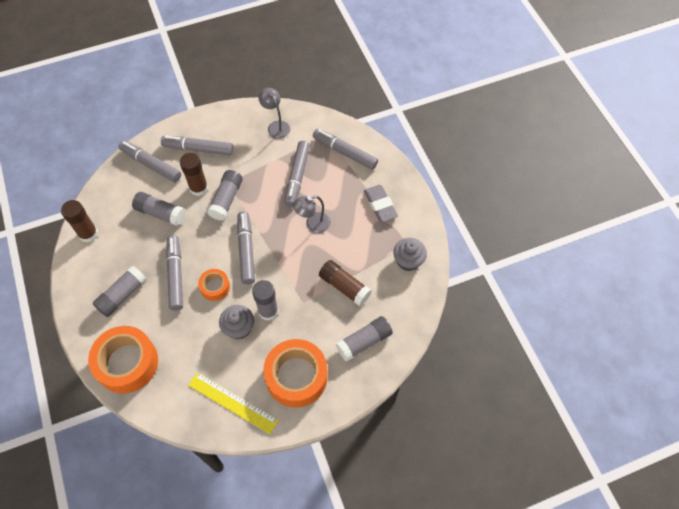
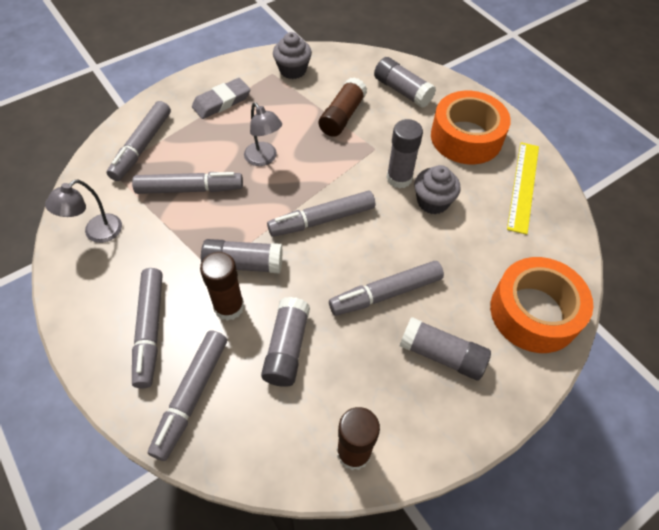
camera: 105 degrees left, 5 degrees down
orange tape [198,269,230,301] -> none

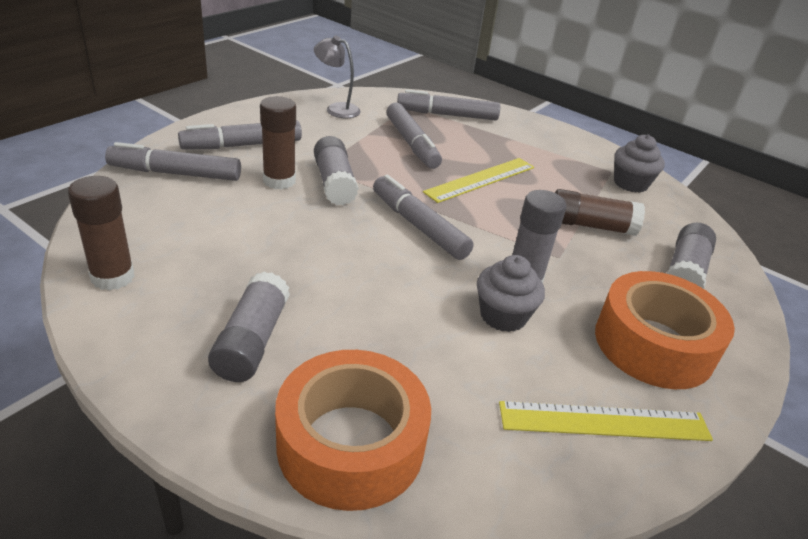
camera: 70 degrees right, 20 degrees down
grey eraser [192,78,250,119] -> none
grey lamp [244,102,282,166] -> yellow ruler [423,158,534,203]
grey glue stick [261,297,310,387] -> none
grey marker [329,261,444,316] -> none

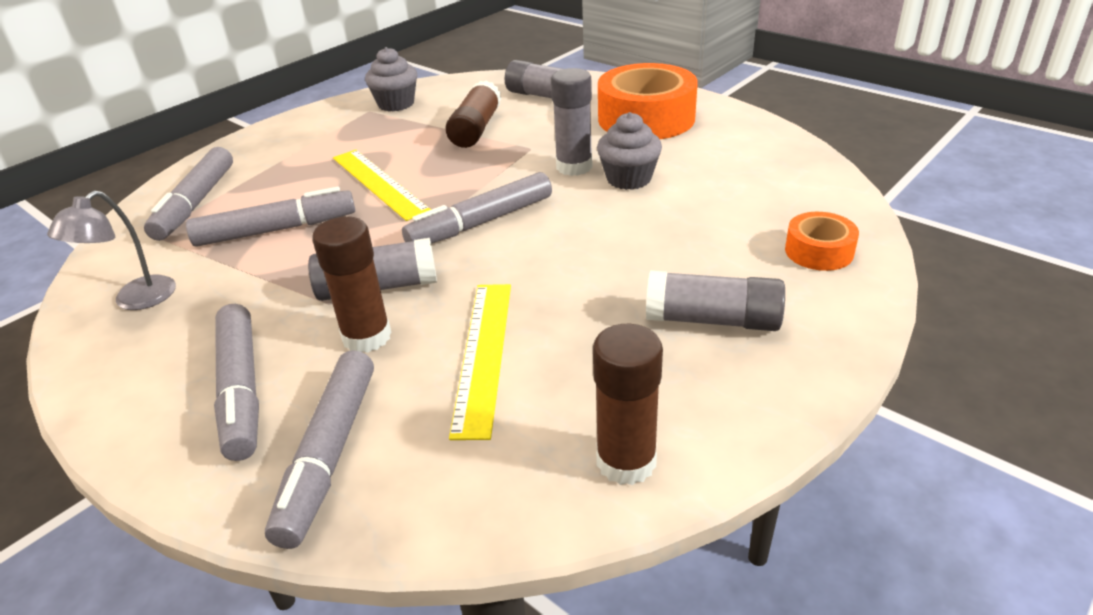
camera: 80 degrees left, 0 degrees up
orange tape [275,350,431,511] -> orange tape [785,212,859,271], size x0.51
yellow ruler [499,401,713,441] -> yellow ruler moved to [449,284,511,440]

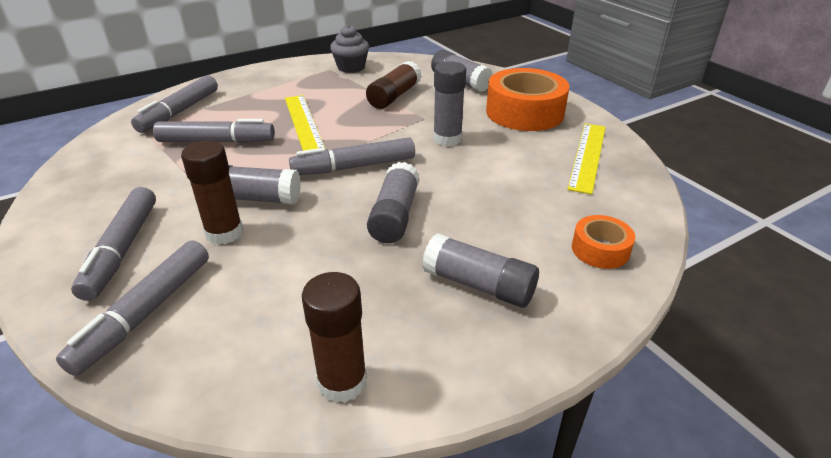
camera: 15 degrees right, 0 degrees up
grey lamp [47,190,176,310] -> none
yellow ruler [449,284,511,440] -> yellow ruler moved to [567,124,606,195]
grey cupcake [597,112,662,190] -> none
none -> grey glue stick [367,162,420,243]

